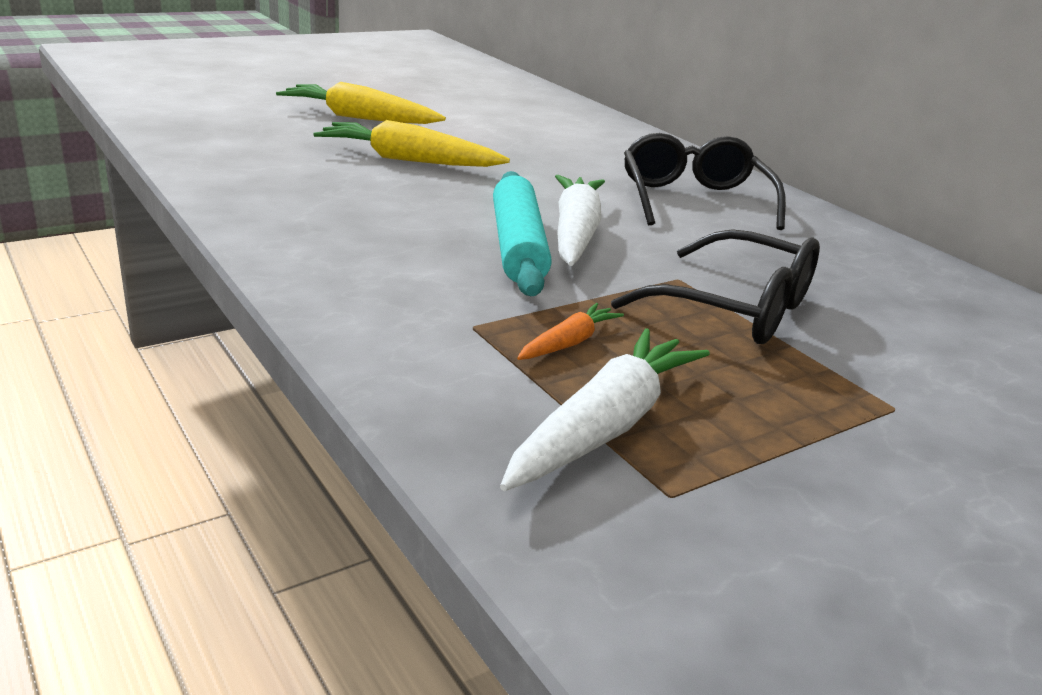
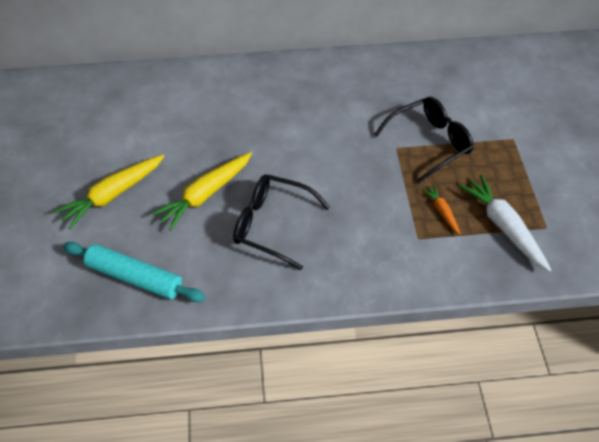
camera: 60 degrees left, 25 degrees up
turquoise rolling pin [493,171,552,296] -> turquoise rolling pin moved to [63,242,205,302]
white carrot [555,175,605,266] -> none
black glasses [624,133,786,230] -> black glasses moved to [233,174,330,270]

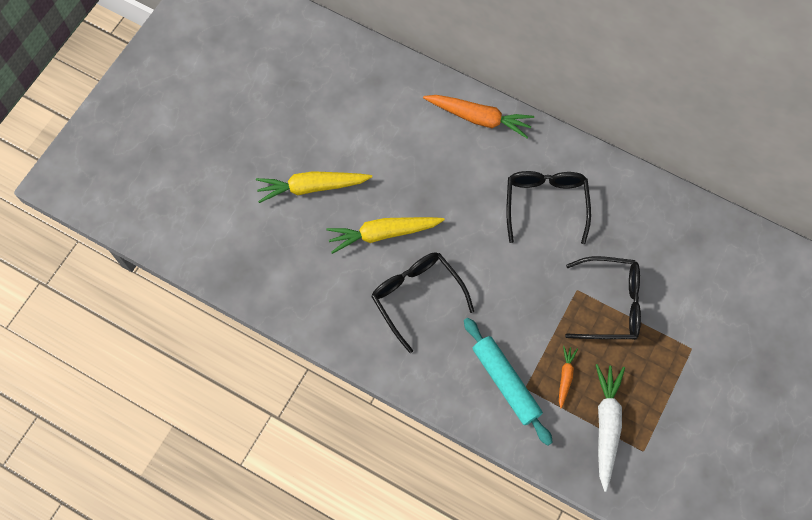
camera: 35 degrees right, 15 degrees up
turquoise rolling pin [63,242,205,302] -> turquoise rolling pin moved to [464,318,553,445]
none -> orange carrot [423,95,534,138]
none -> black glasses [506,171,591,244]

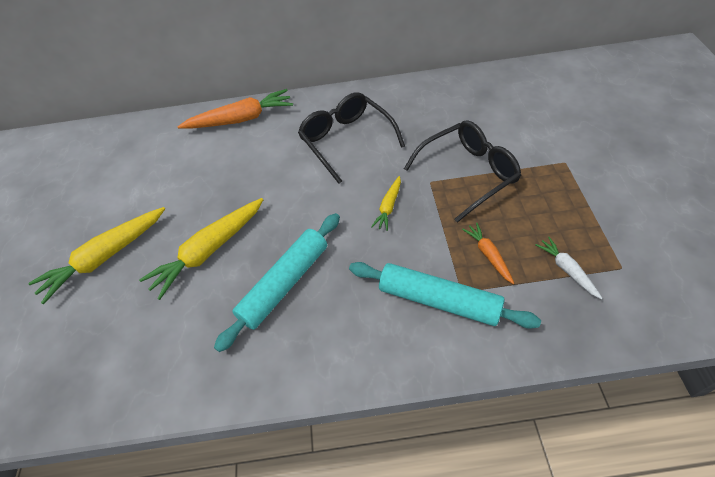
camera: 30 degrees left, 15 degrees down
black glasses [371,252,474,353] -> turquoise rolling pin [214,213,340,352]
white carrot [596,364,625,492] -> white carrot [536,237,602,299], size x0.51
none -> yellow carrot [371,176,401,231]

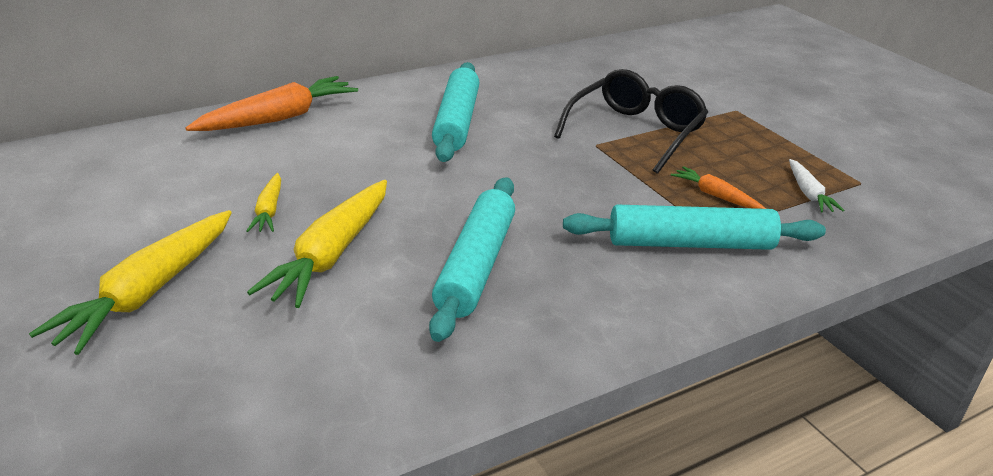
camera: 30 degrees left, 20 degrees down
black glasses [298,92,405,184] -> turquoise rolling pin [432,62,479,162]
yellow carrot [371,176,401,231] -> yellow carrot moved to [246,173,281,232]
white carrot [536,237,602,299] -> white carrot turned 135 degrees counterclockwise [789,159,844,212]

